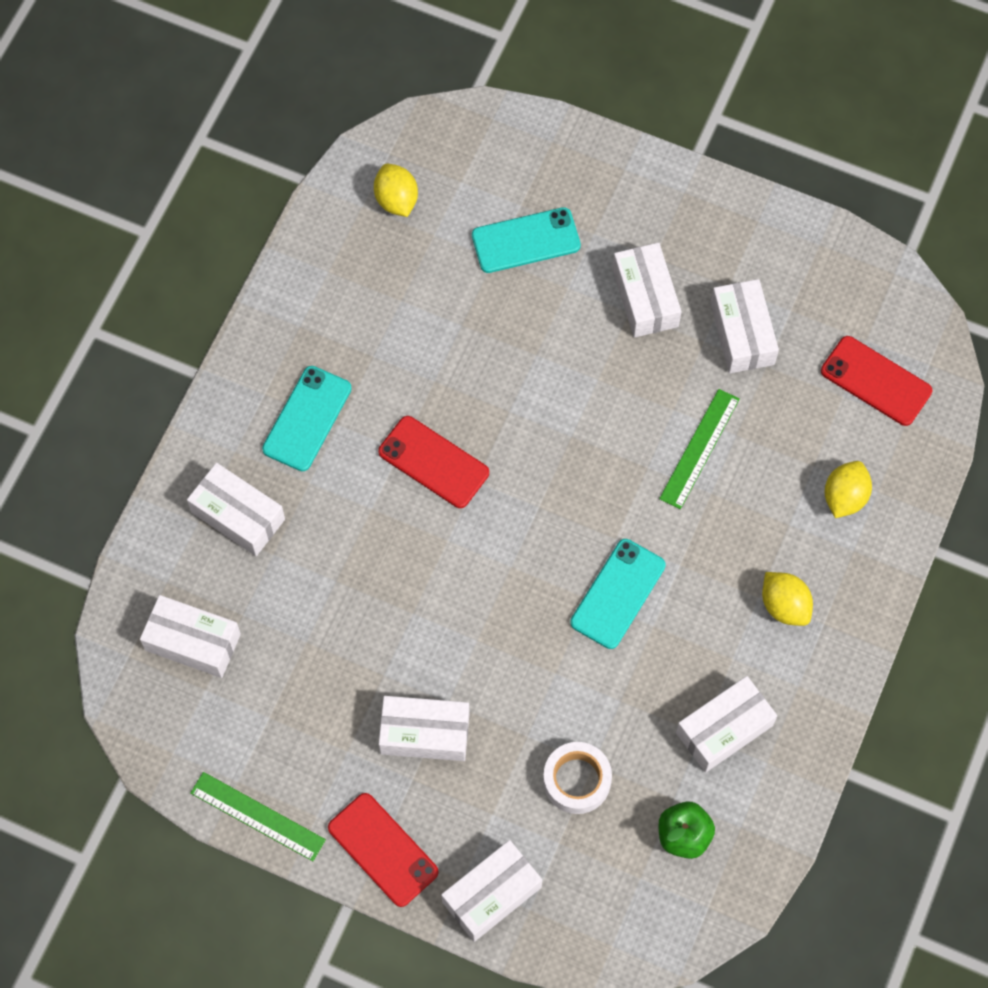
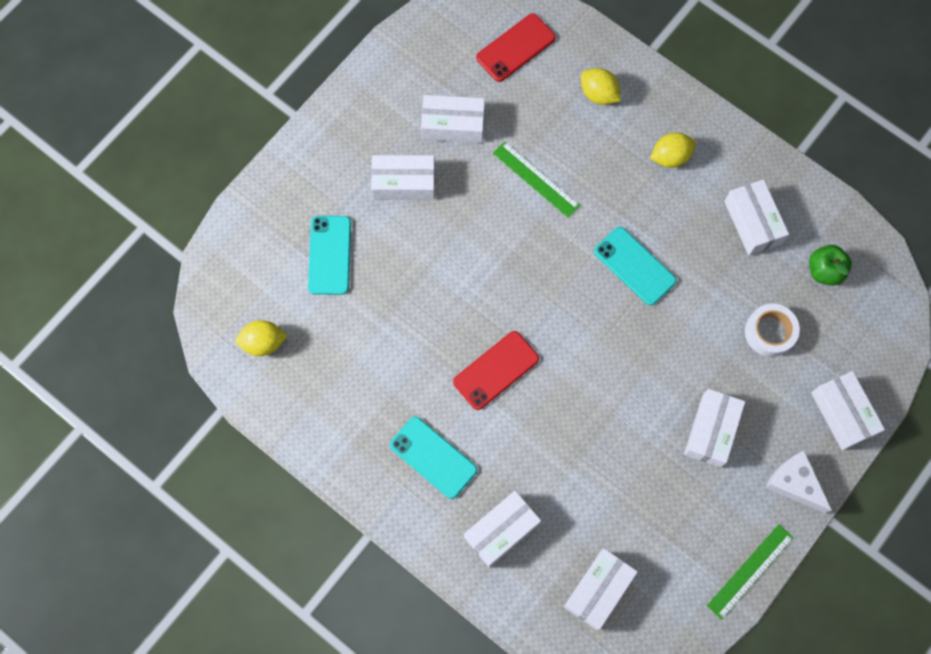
camera: 75 degrees left, 5 degrees up
red phone [328,793,439,907] -> white cheese [765,450,832,513]

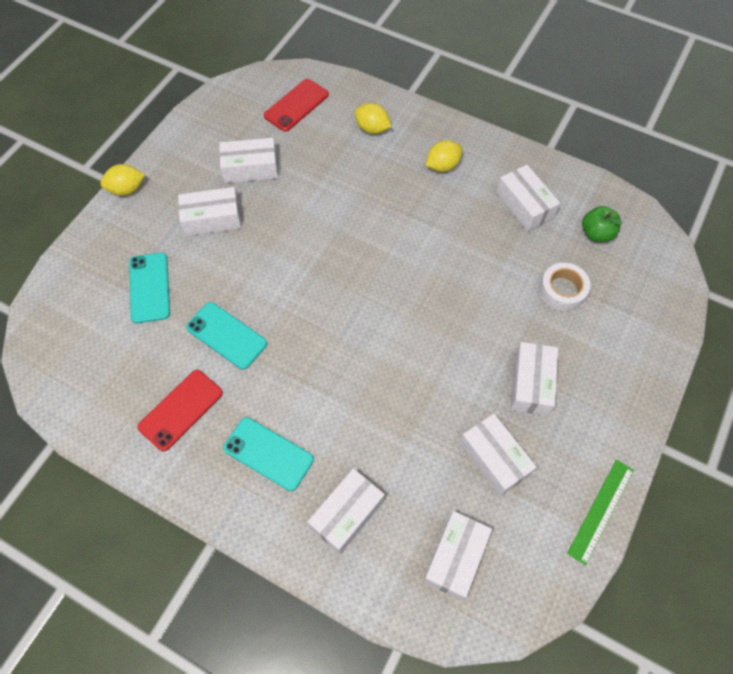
camera: 10 degrees left, 10 degrees down
yellow lemon [236,320,288,356] -> yellow lemon moved to [100,164,145,196]
red phone [453,331,539,410] -> red phone moved to [138,370,223,451]
green ruler [493,141,580,218] -> none
turquoise phone [594,227,677,306] -> turquoise phone moved to [186,302,267,370]
white cheese [765,450,832,513] -> none
white box [811,371,885,451] -> white box moved to [460,414,537,497]

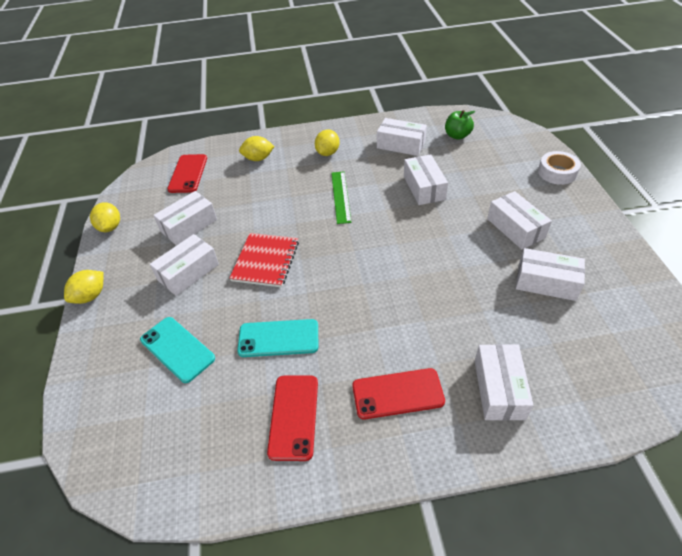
camera: 35 degrees left, 15 degrees down
turquoise phone [223,417,314,491] -> red phone [352,368,445,419]
white box [423,511,492,601] -> white box moved to [404,154,448,205]
white tape [539,263,591,311] -> white tape moved to [538,151,581,185]
green ruler [567,460,634,565] -> green ruler moved to [331,171,351,224]
none -> yellow lemon [90,202,120,232]
none -> red notebook [229,233,299,287]

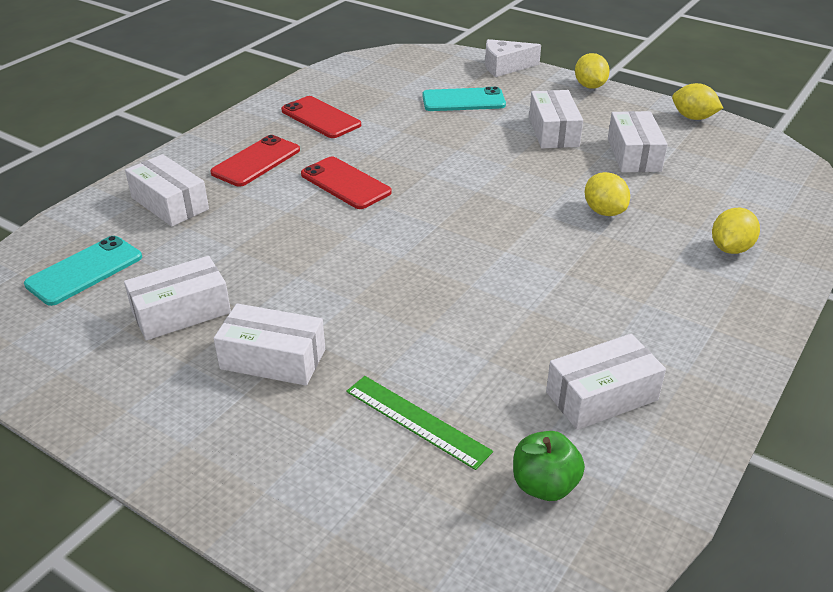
camera: 130 degrees right, 10 degrees down
red phone [167,154,207,193] -> red phone moved to [301,157,392,209]
red notebook [229,233,299,287] -> none
turquoise phone [237,319,318,357] -> turquoise phone moved to [24,236,142,306]
yellow lemon [315,130,340,156] -> yellow lemon moved to [585,172,630,216]
green ruler [331,171,351,224] -> green ruler moved to [346,376,493,470]
white box [404,154,448,205] -> none
white tape [538,151,581,185] -> none
none -> white cheese [485,39,541,77]

